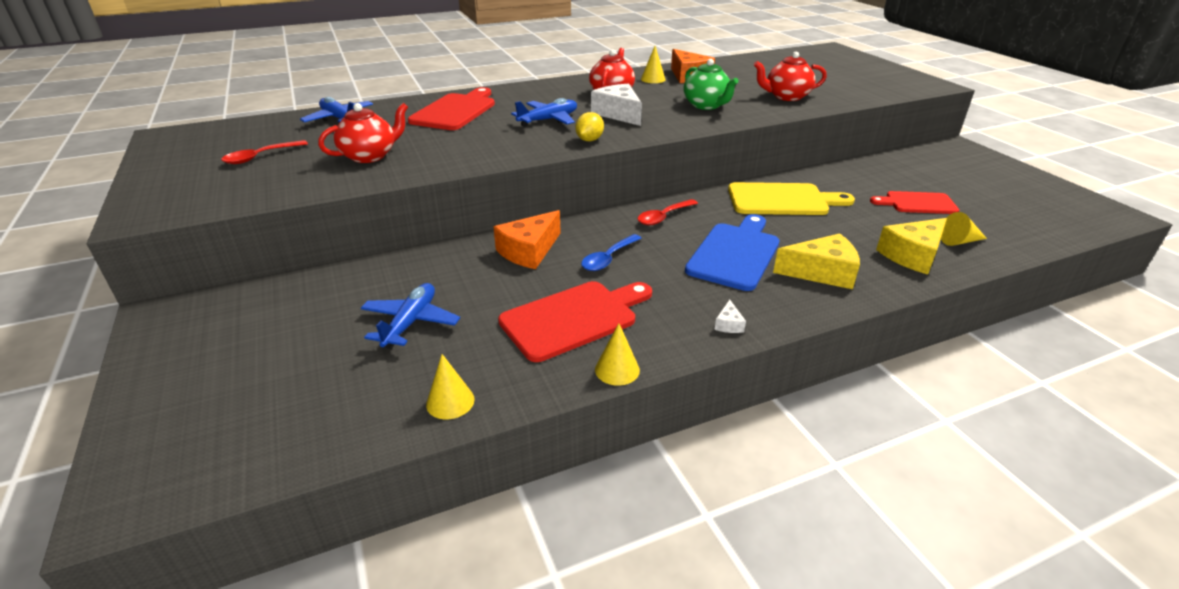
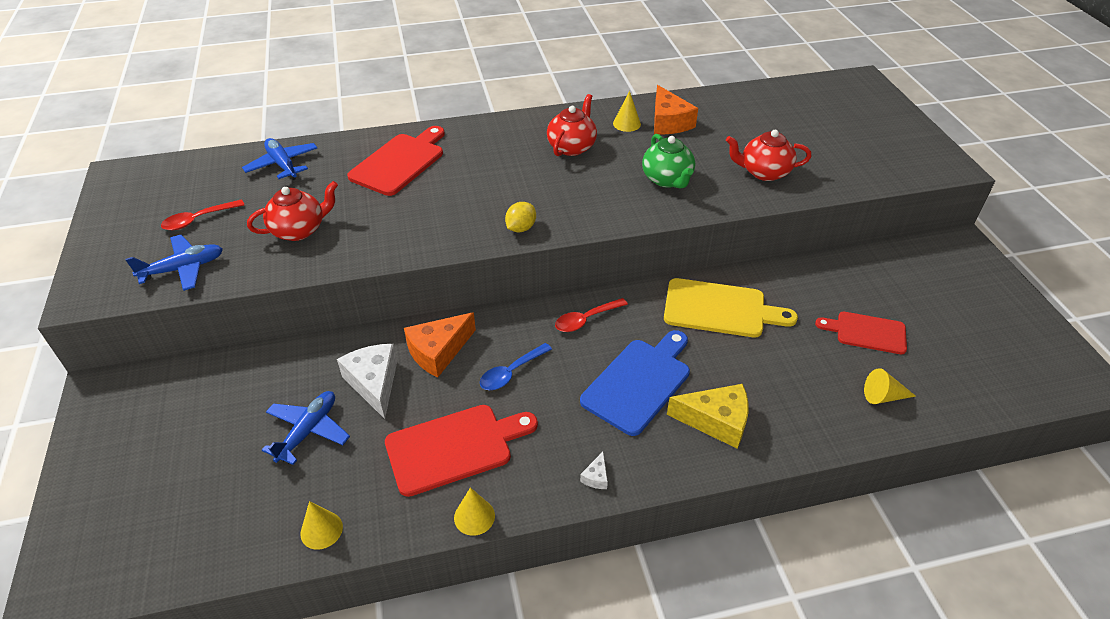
camera: 10 degrees right, 10 degrees up
blue plane [511,98,577,127] -> blue plane moved to [125,235,223,291]
white cheese [591,84,642,126] -> white cheese moved to [337,344,397,419]
yellow cheese [876,218,947,275] -> none

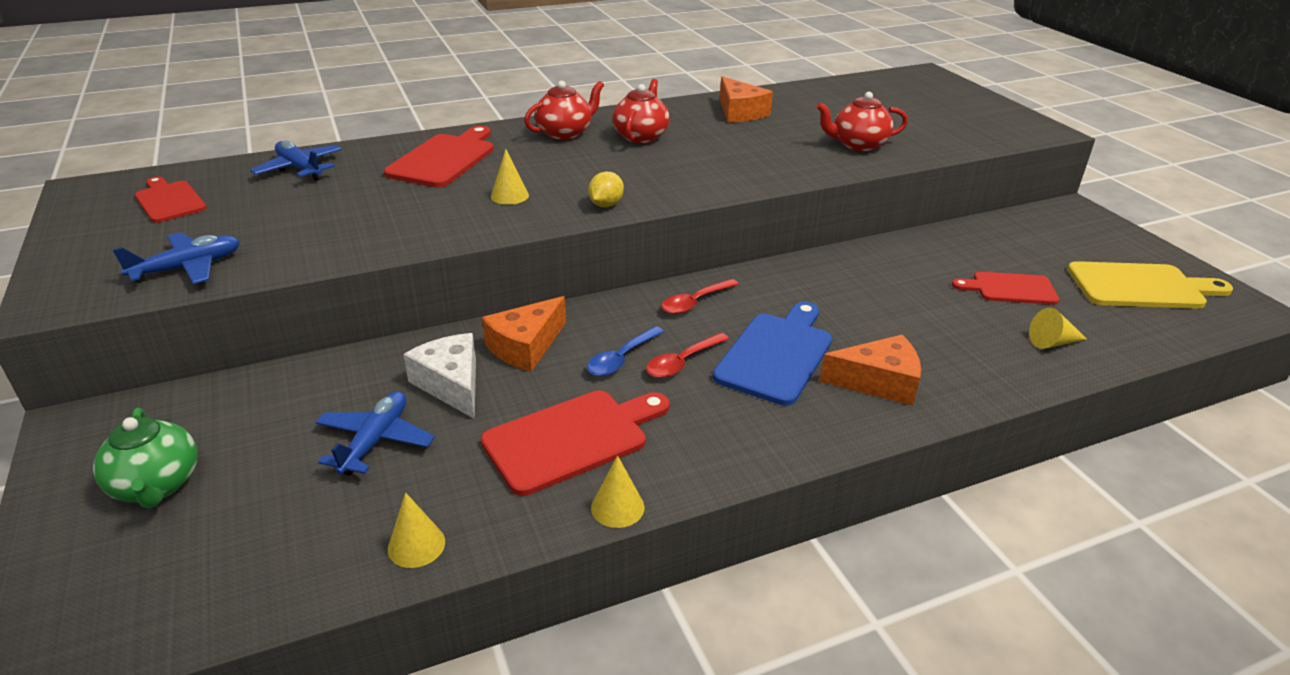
camera: 10 degrees left, 10 degrees down
red spoon [161,199,244,230] -> red spoon moved to [646,333,729,378]
red teapot [247,181,338,241] -> red teapot moved to [524,81,604,140]
white cheese [580,452,608,489] -> none
yellow cone [613,91,641,132] -> yellow cone moved to [491,149,529,205]
green teapot [642,134,695,188] -> green teapot moved to [93,408,198,509]
yellow cutting board [664,278,798,337] -> yellow cutting board moved to [1067,261,1233,309]
yellow cheese [667,384,748,449] -> orange cheese [819,335,921,406]
none -> red cutting board [135,176,206,223]

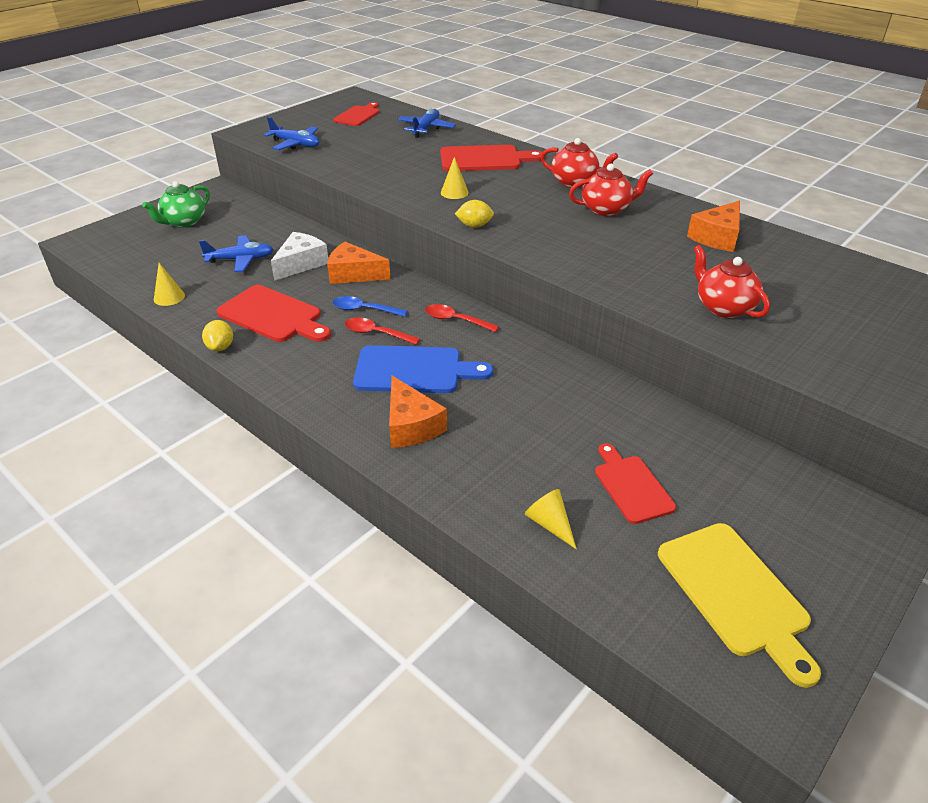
camera: 65 degrees right, 5 degrees up
yellow cone [591,455,644,528] -> yellow lemon [202,320,233,351]

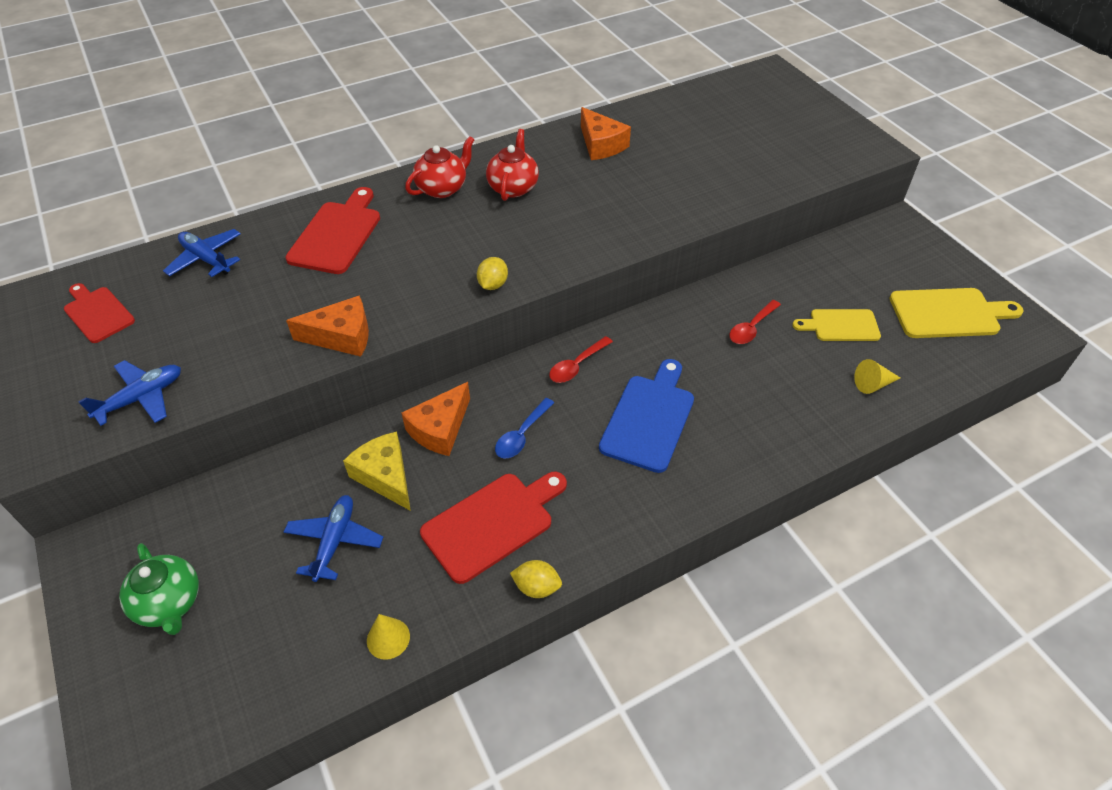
camera: 70 degrees left, 10 degrees up
white cheese [271,232,328,281] -> yellow cheese [343,432,411,511]
red spoon [345,317,420,345] -> red spoon moved to [730,300,781,344]
orange cheese [389,376,447,448] -> orange cheese moved to [286,295,369,357]
yellow cone [441,157,469,199] -> none
red cutting board [595,443,676,524] -> yellow cutting board [792,309,881,341]
red teapot [694,245,770,318] -> none

